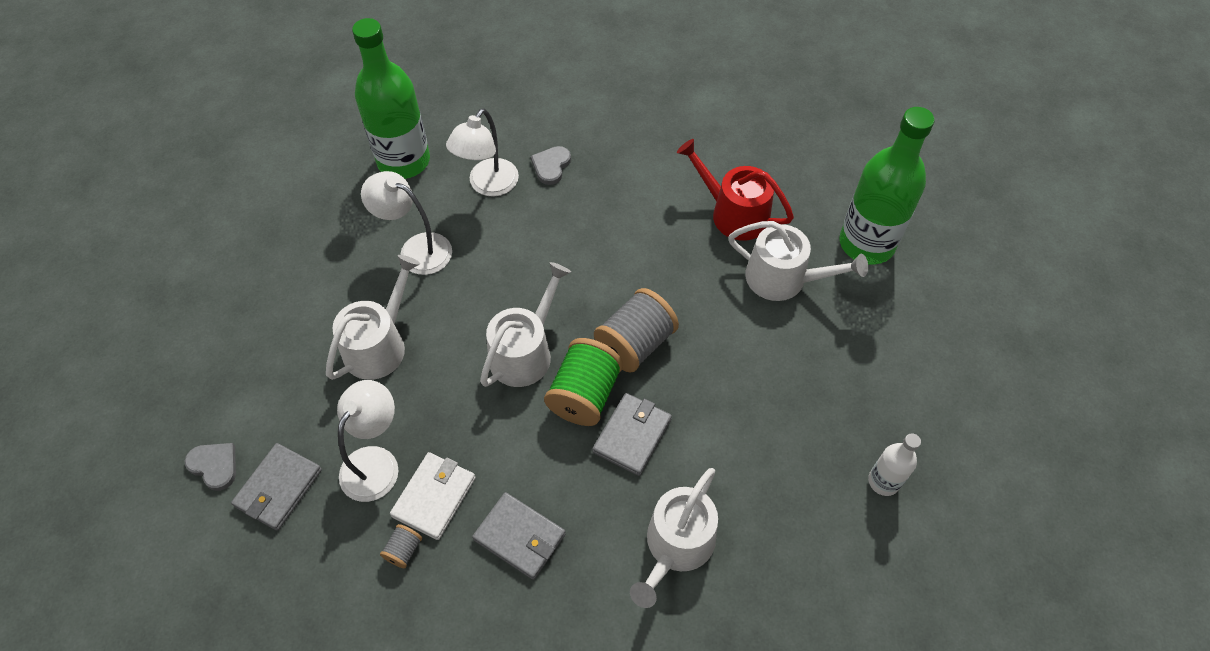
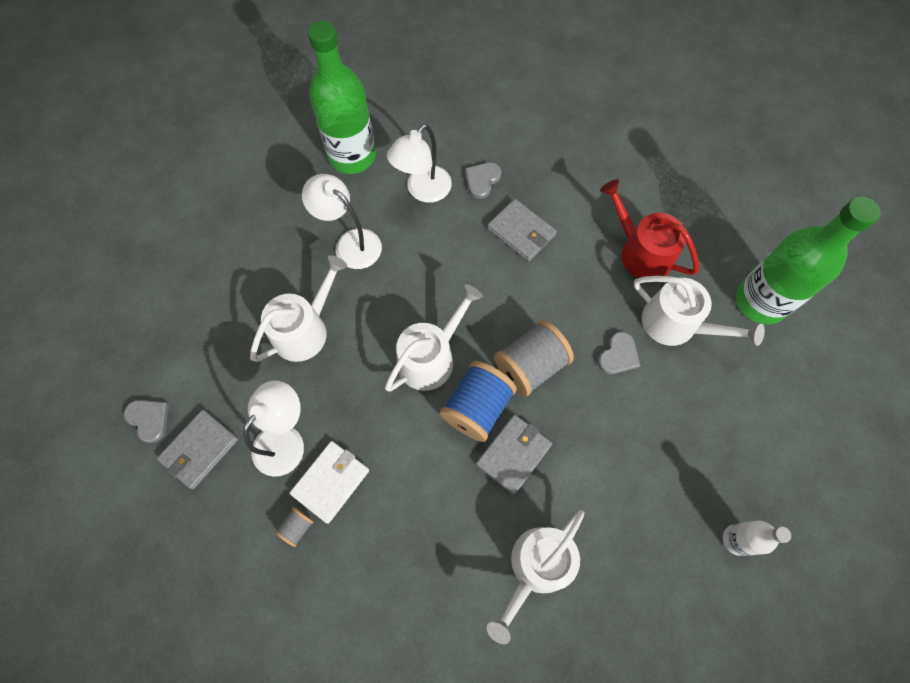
camera: 10 degrees right, 10 degrees up
grey wallet [472,492,566,580] -> grey wallet moved to [487,199,557,261]
green spool [544,338,623,426] -> blue spool [440,361,517,442]
none -> grey heart [598,332,640,374]

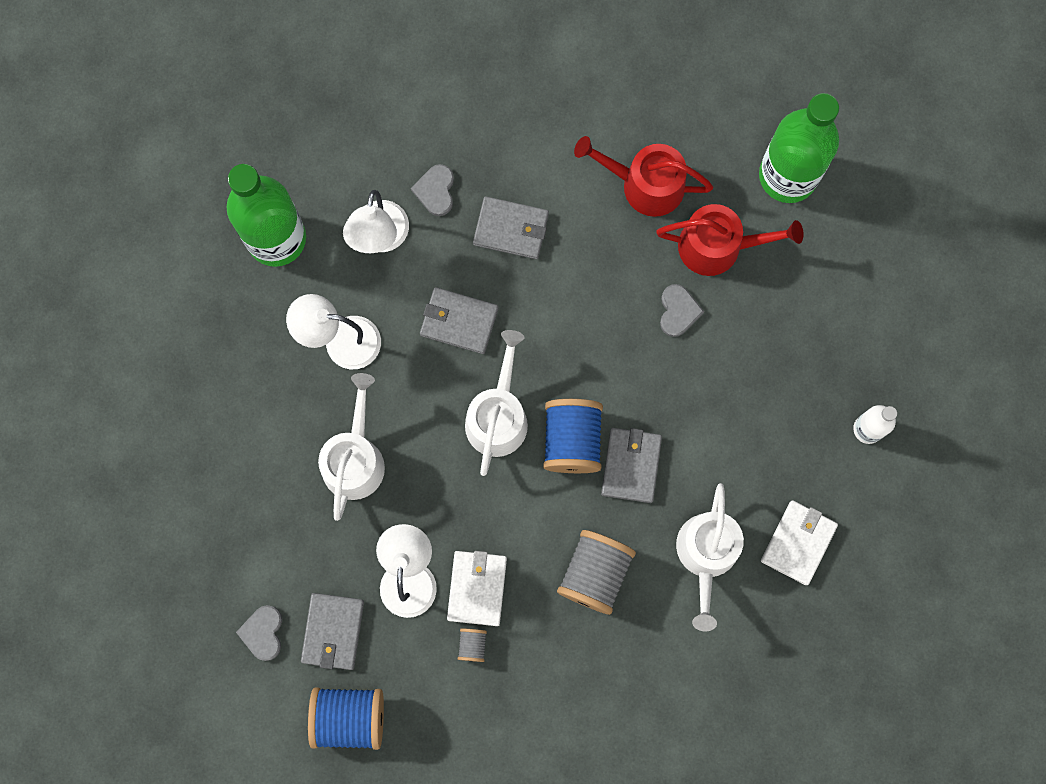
camera: 30 degrees left, 10 degrees up
grey heart [124,400,169,443] -> grey heart turned 105 degrees counterclockwise [236,605,282,661]
grey spool [494,320,574,397] -> grey spool moved to [557,530,636,615]
white watering can [634,276,765,346] -> red watering can [656,204,804,276]
none -> blue spool [308,688,384,750]
none -> grey wallet [420,287,499,354]
none -> white wallet [761,500,838,585]

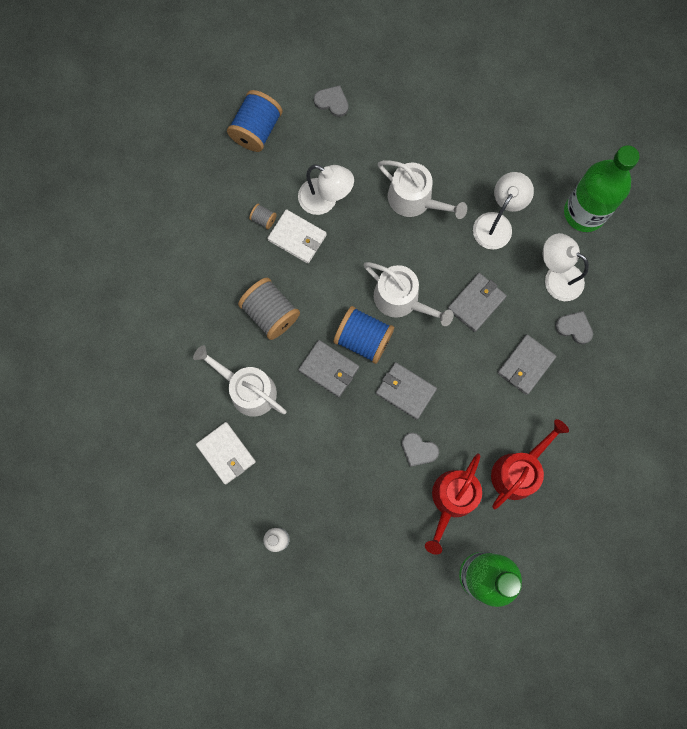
camera: 115 degrees right, 0 degrees up
grey wallet [301,593,364,670] -> grey wallet moved to [376,362,437,420]

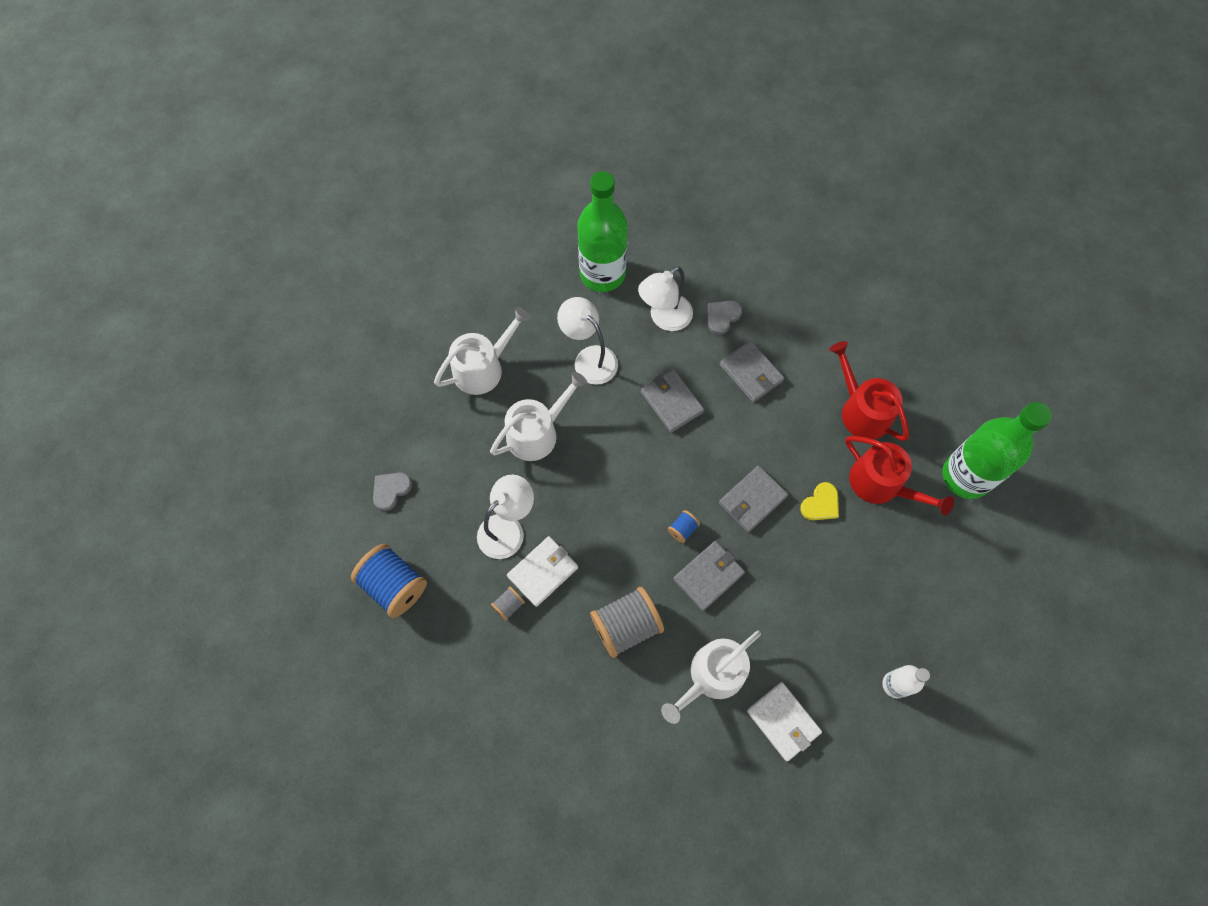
camera: 75 degrees left, 10 degrees down
white wallet [196,422,256,485] -> white wallet turned 75 degrees clockwise [747,682,822,761]
blue spool [333,306,394,364] -> blue spool [668,510,700,543], size x0.46
white watering can [364,262,454,326] -> white watering can moved to [434,307,531,395]
grey heart [402,433,439,467] -> yellow heart [800,482,839,520]

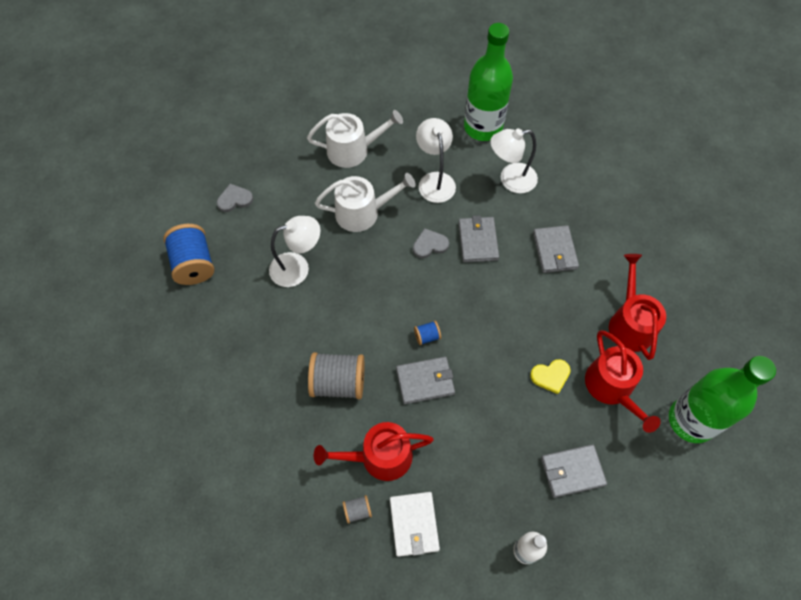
camera: 30 degrees right, 5 degrees down
grey spool [491,587,525,621] -> grey spool moved to [343,495,372,524]
white wallet [507,536,578,607] -> none
white watering can [661,631,761,724] -> red watering can [314,422,434,481]
grey heart [707,301,742,335] -> grey heart moved to [413,228,449,258]
grey wallet [719,466,788,532] -> grey wallet moved to [541,444,607,498]

